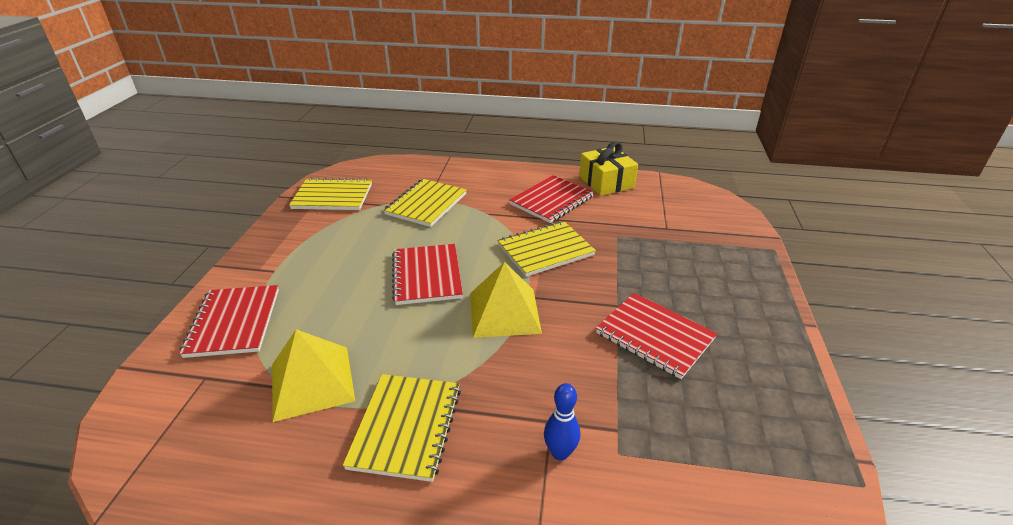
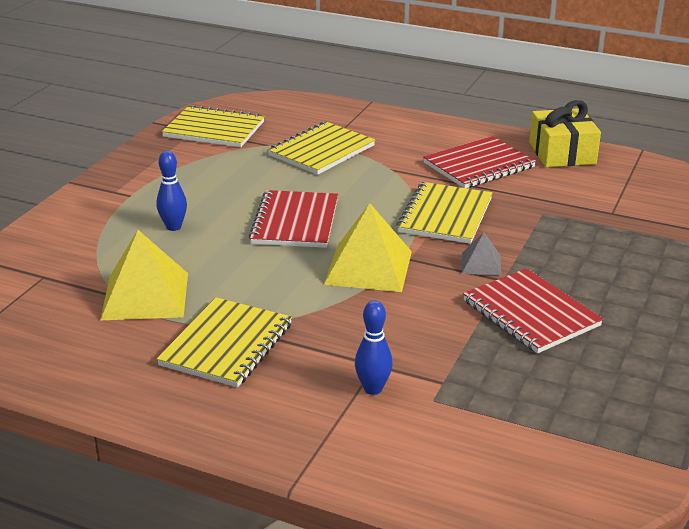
camera: 15 degrees right, 5 degrees down
red notebook [179,285,279,358] -> none
yellow notebook [497,221,596,277] -> yellow notebook turned 60 degrees counterclockwise [396,182,493,244]
none -> blue bowling pin [156,151,187,231]
none -> grey pyramid [462,232,501,276]

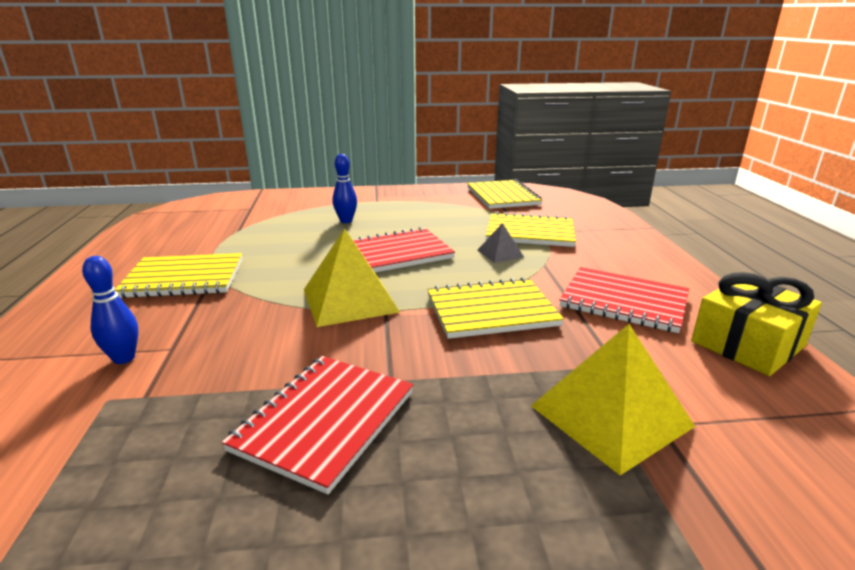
camera: 60 degrees right, 5 degrees down
yellow pyramid [100,230,188,320] -> yellow pyramid moved to [531,324,695,476]
grey pyramid [462,232,501,276] -> grey pyramid moved to [477,223,524,263]

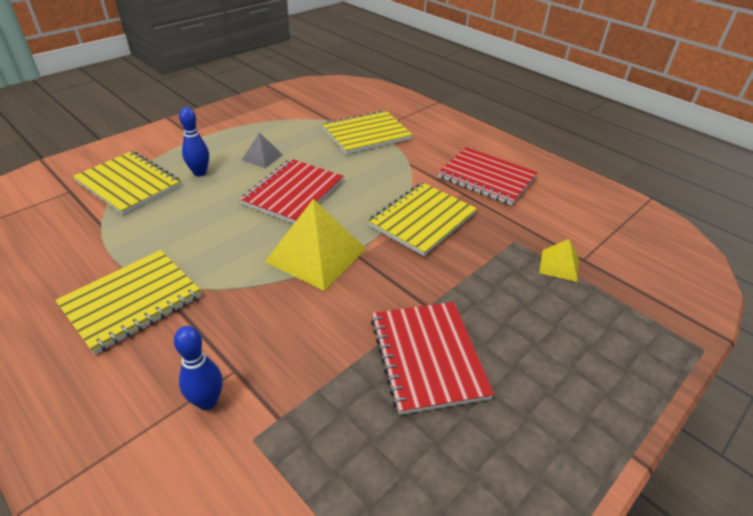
camera: 40 degrees left, 15 degrees up
yellow notebook [467,179,543,209] -> yellow notebook moved to [73,151,181,215]
grey pyramid [477,223,524,263] -> grey pyramid moved to [242,132,283,168]
yellow pyramid [531,324,695,476] -> yellow pyramid [539,239,579,282], size x0.51
red notebook [560,267,689,333] -> red notebook turned 45 degrees clockwise [438,147,538,205]
yellow gift [691,272,822,376] -> none

